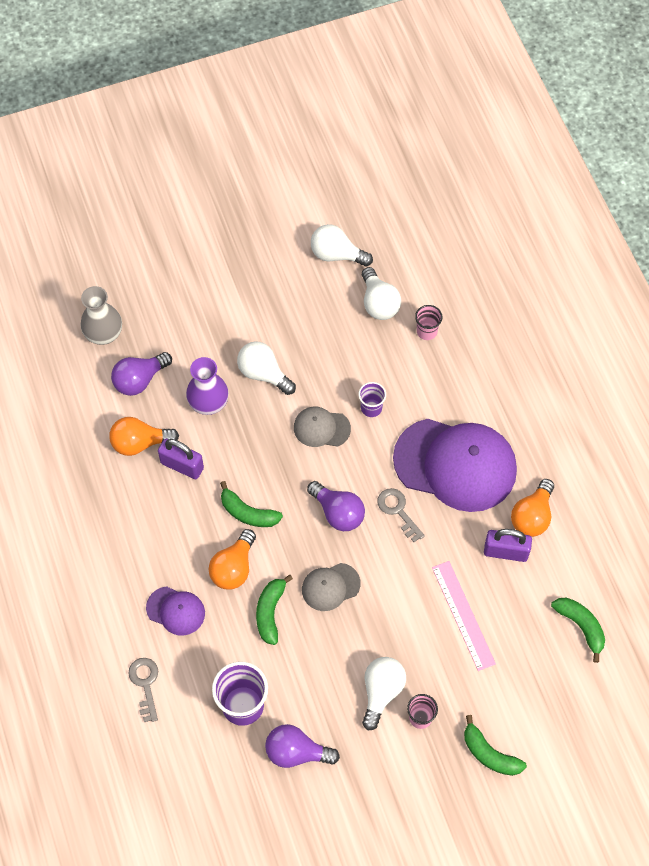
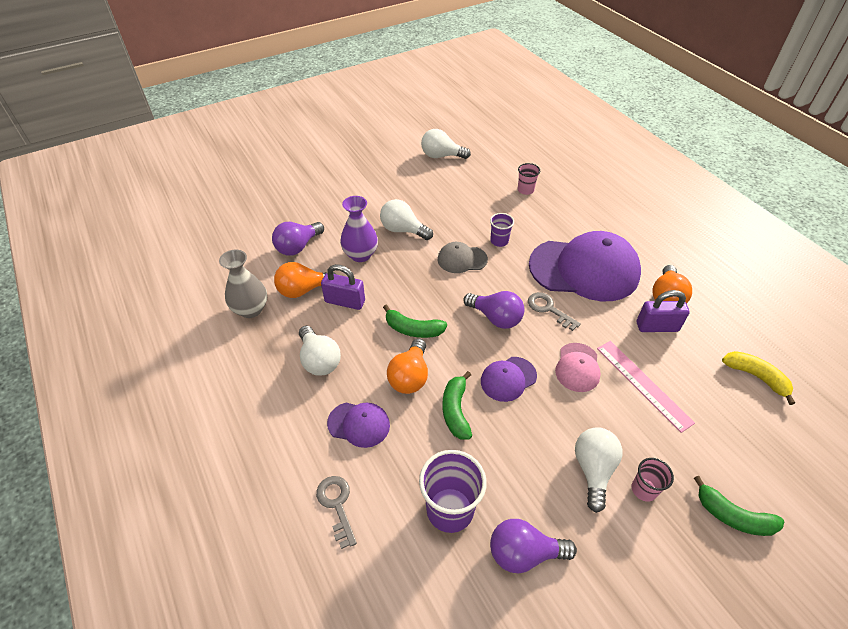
camera: 10 degrees left, 15 degrees down
grey vase [80,286,122,345] -> grey vase moved to [219,250,267,318]
grey cap [302,563,360,611] -> purple cap [481,357,537,402]
white light bulb [362,267,401,320] -> white light bulb moved to [299,326,341,376]
green banana [551,597,605,663] -> yellow banana [722,351,795,405]
none -> pink cap [555,343,601,392]

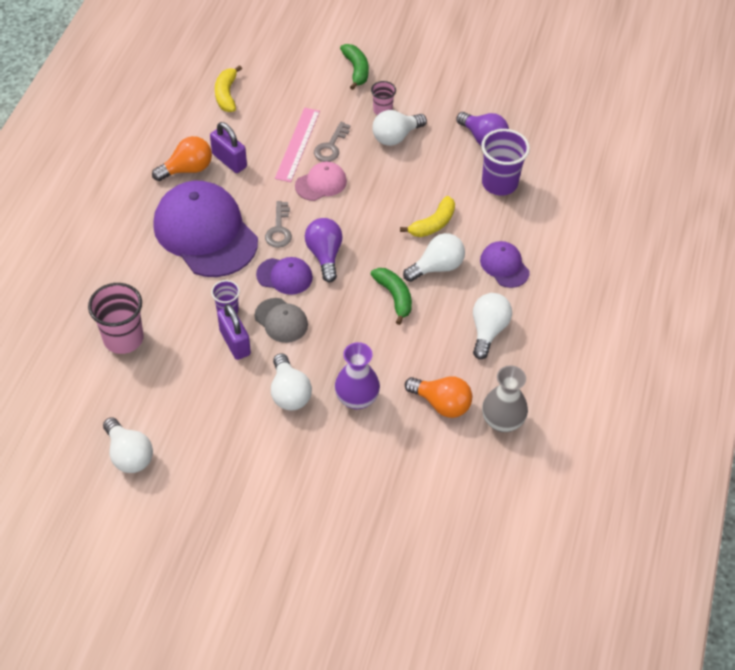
camera: 135 degrees left, 5 degrees up
purple light bulb [272,222,324,256] -> none
grey key [316,476,357,549] -> grey key moved to [314,122,351,162]
purple padlock [321,264,365,310] -> purple padlock moved to [217,304,251,360]
orange light bulb [387,338,428,394] -> white light bulb [403,233,465,282]
green banana [443,371,472,439] -> yellow banana [400,196,455,237]
purple cap [481,357,537,402] -> purple cap moved to [256,257,313,295]
pink cup [518,163,540,195] -> pink cup [88,283,144,354], size x1.82

